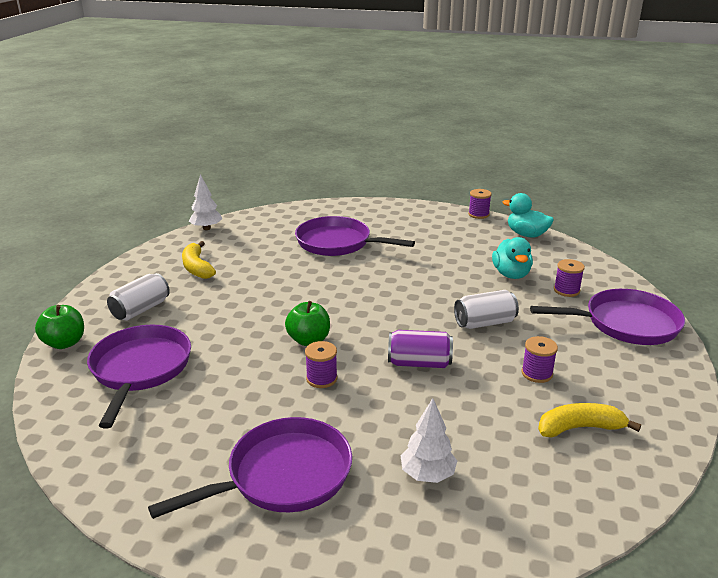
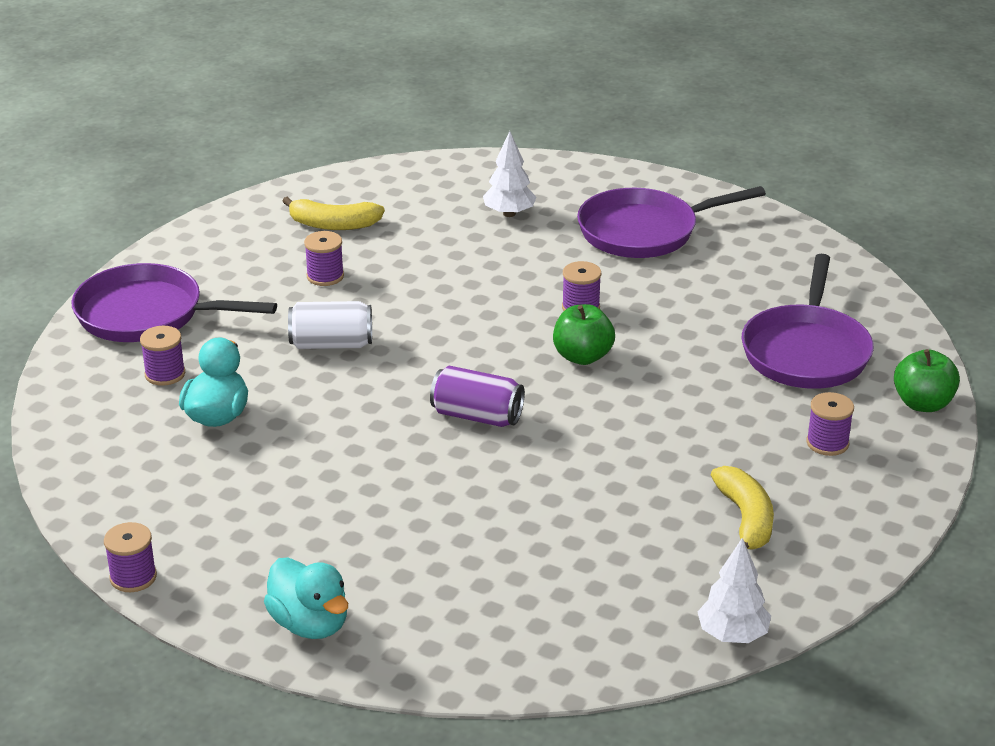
camera: 165 degrees left, 5 degrees up
white can [107,273,170,321] -> purple spool [806,392,854,456]
purple pan [295,216,415,256] -> none
purple can [388,330,453,368] -> purple can moved to [430,366,525,427]
turquoise duck [502,193,554,238] -> turquoise duck moved to [264,557,348,639]

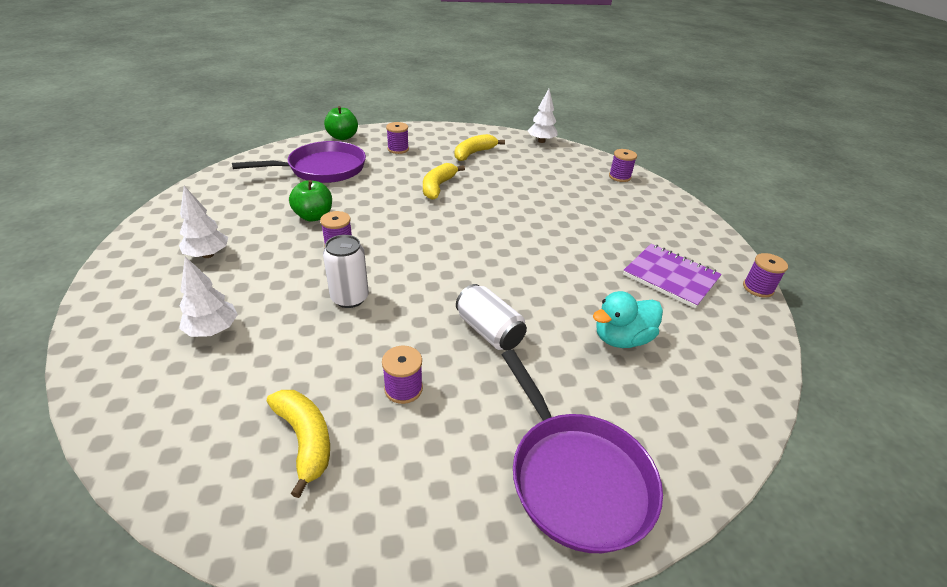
camera: 130 degrees left, 5 degrees up
purple spool [140,326,185,386] -> purple spool moved to [609,149,637,182]
turquoise duck [264,557,348,639] -> none
purple can [430,366,525,427] -> none
green apple [553,304,615,365] -> green apple moved to [289,180,332,221]
purple pan [577,186,766,258] -> white tree [179,186,228,258]
none -> white can [323,235,369,308]
none -> yellow banana [423,163,465,200]
none -> purple notebook [623,244,722,309]

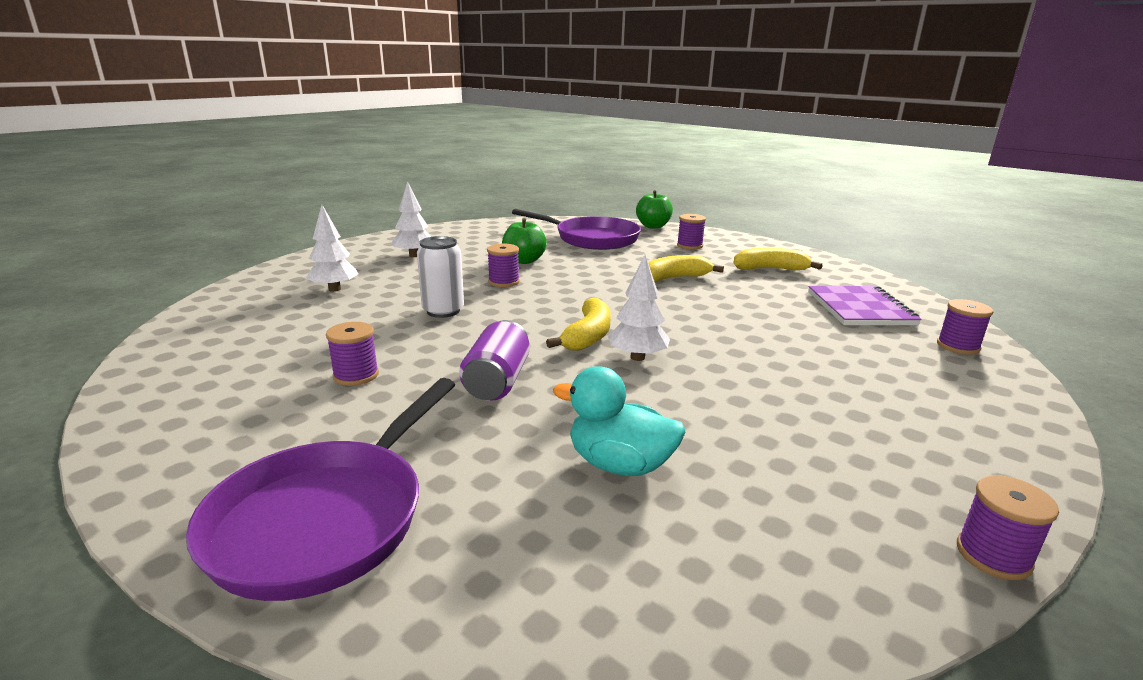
camera: 50 degrees right, 15 degrees down
yellow banana [267,390,330,498] -> yellow banana moved to [546,297,611,351]
white can [456,284,527,350] -> purple can [459,320,530,401]
white tree [528,89,558,143] -> white tree moved to [608,255,670,361]
purple notebook [623,244,722,309] -> purple notebook moved to [808,286,921,325]

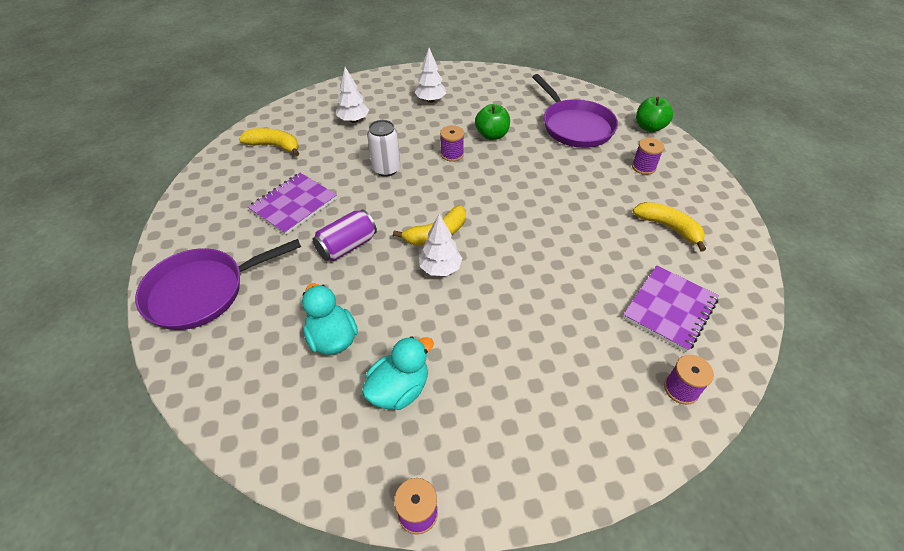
camera: 40 degrees right, 25 degrees up
purple spool [326,322,379,386] -> purple notebook [248,173,337,235]
yellow banana [648,255,724,283] -> yellow banana moved to [239,128,299,156]
none -> turquoise duck [362,336,434,410]

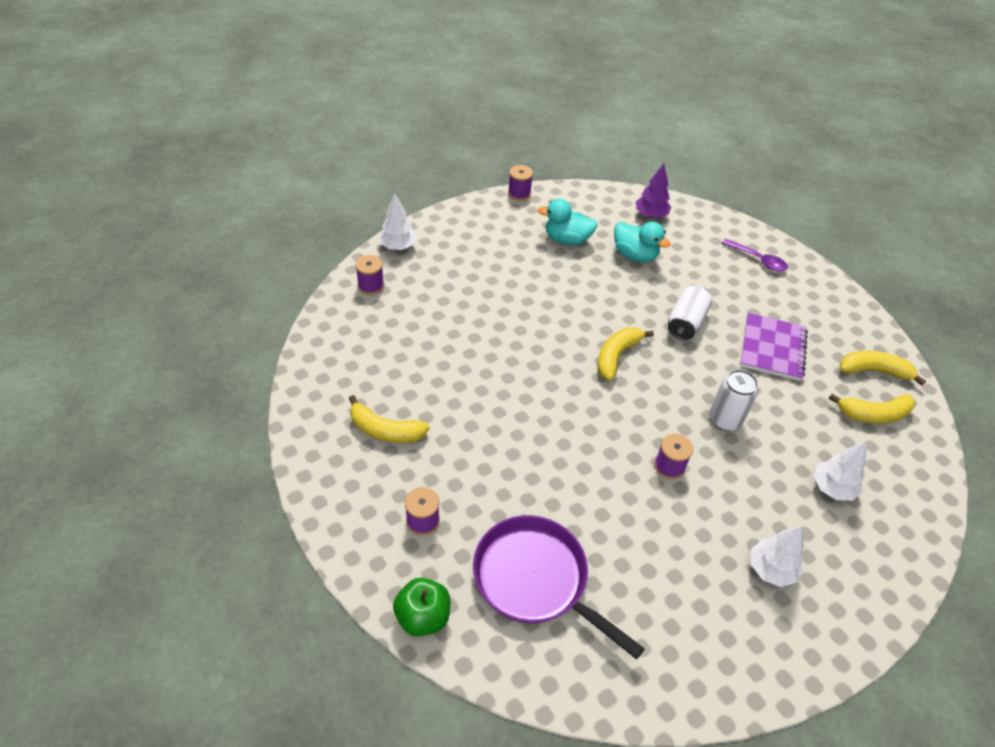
camera: 155 degrees right, 0 degrees up
purple pan [135,239,301,330] -> purple spoon [722,238,788,272]
purple can [312,209,377,261] -> white can [668,285,712,340]
turquoise duck [362,336,434,410] -> turquoise duck turned 75 degrees clockwise [538,199,598,245]
white tree [419,214,462,276] -> white tree moved to [379,194,417,250]
green apple [475,104,510,140] -> none
purple notebook [623,265,719,352] -> none
none -> purple tree [636,164,671,218]
none -> yellow banana [840,351,926,386]

